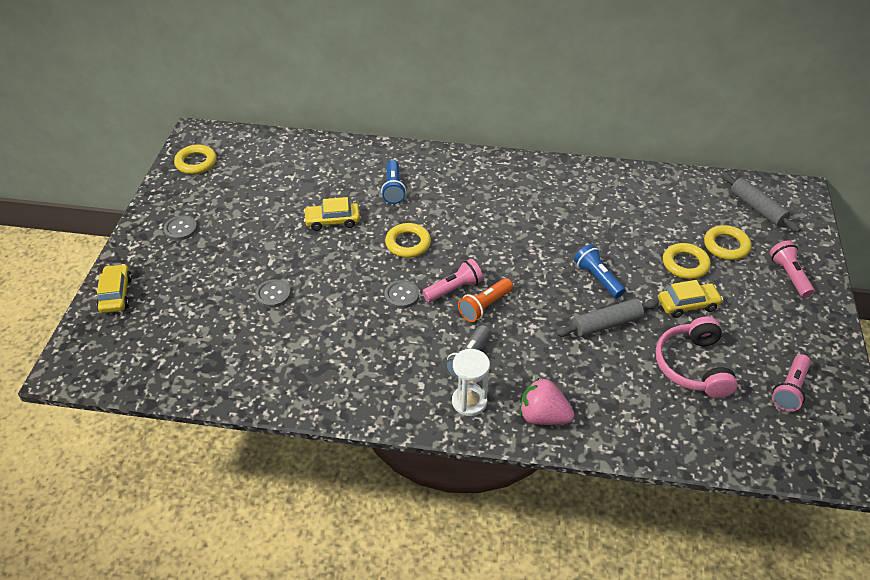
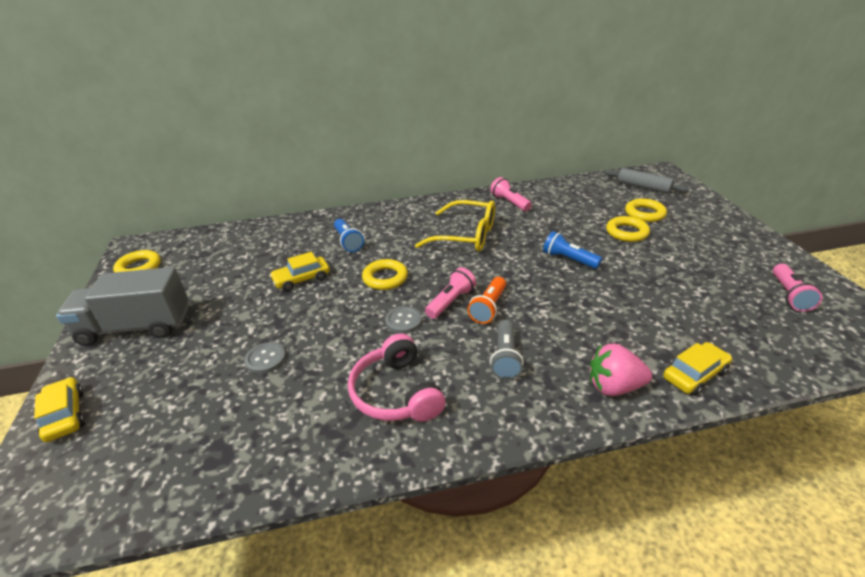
camera: 20 degrees left, 10 degrees down
grey button [164,215,197,240] -> grey truck [56,267,188,346]
white hourglass [452,349,490,416] -> none
grey rolling pin [556,299,659,337] -> none
pink headphones [656,316,738,398] -> pink headphones moved to [348,333,445,422]
yellow car [658,280,723,318] -> yellow car moved to [663,342,732,396]
pink flashlight [770,240,815,298] -> pink flashlight moved to [490,177,532,211]
none -> yellow glasses [415,200,495,252]

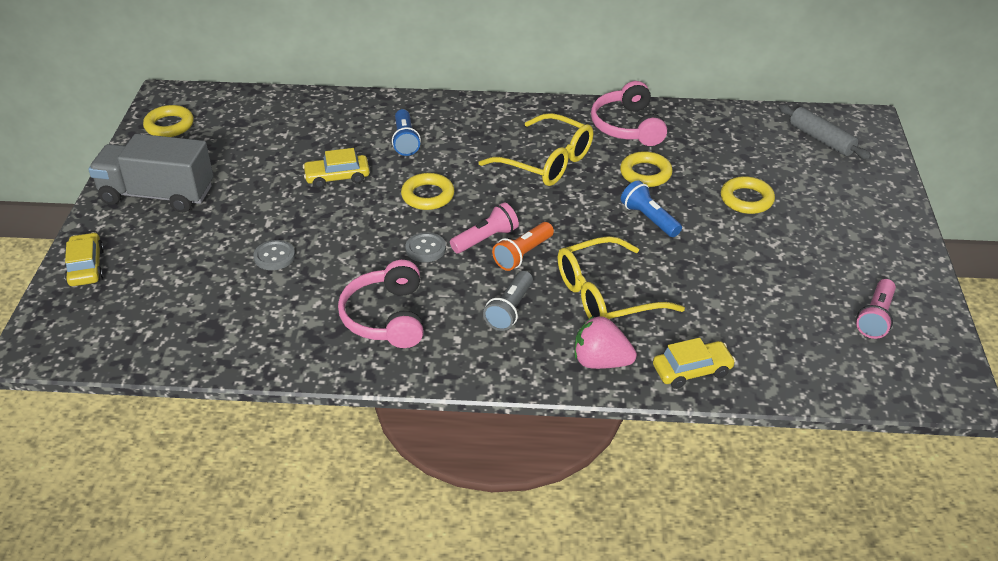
camera: 15 degrees right, 5 degrees up
pink flashlight [490,177,532,211] -> pink headphones [591,81,667,146]
yellow ring [625,198,667,222] -> yellow ring moved to [620,151,673,187]
none -> yellow glasses [558,236,685,319]

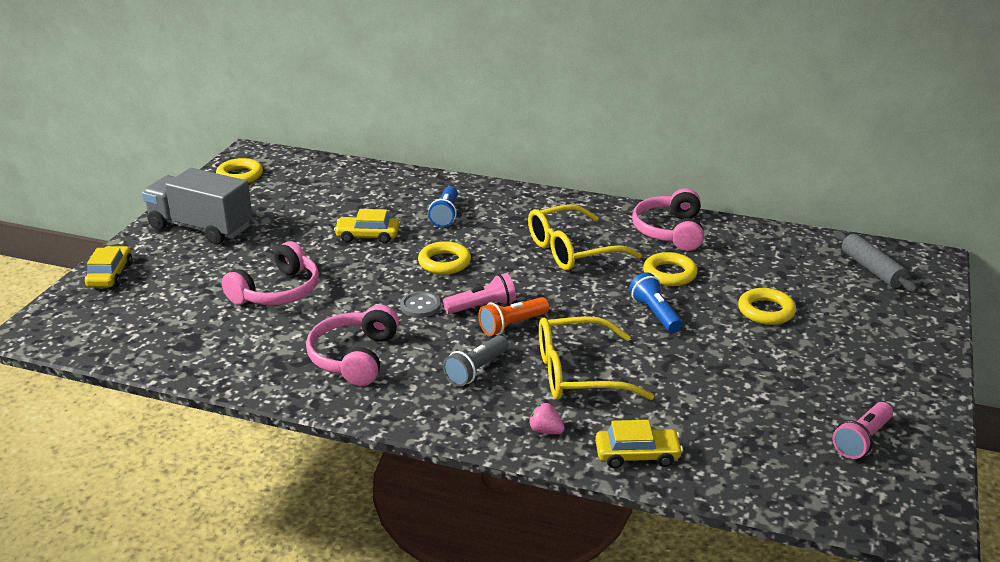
camera: 15 degrees right, 10 degrees down
grey button [253,240,295,270] -> pink headphones [222,241,319,305]
yellow glasses [479,113,594,186] -> yellow glasses turned 105 degrees clockwise [528,204,642,270]
pink strawberry [575,316,637,369] -> pink strawberry [529,403,565,434], size x0.56

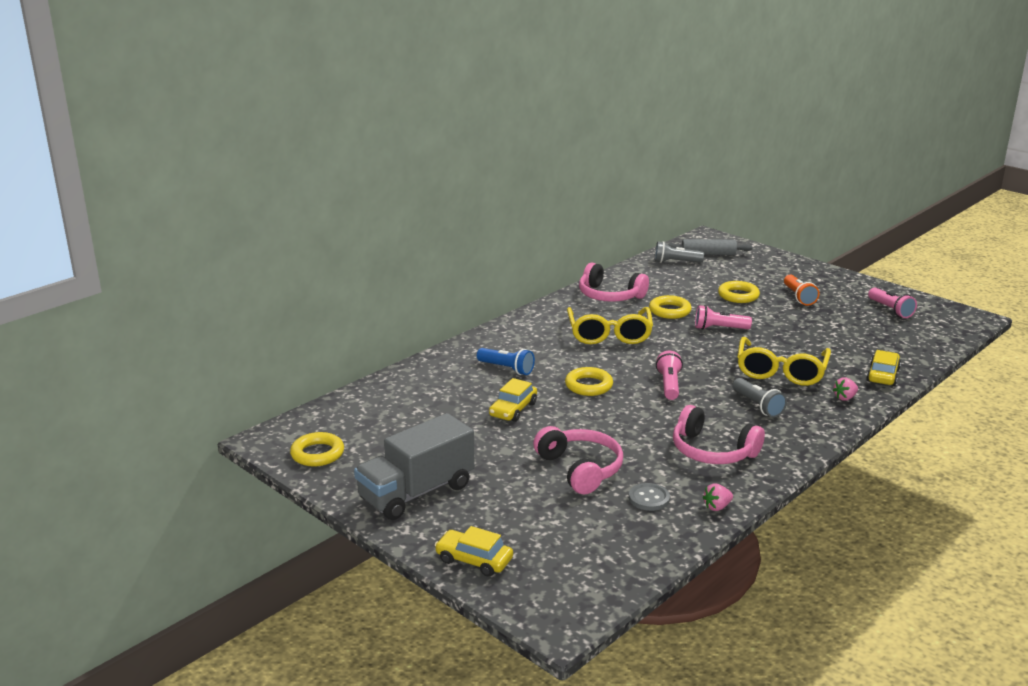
camera: 65 degrees left, 5 degrees down
grey button [400,291,441,318] -> grey button moved to [629,483,670,511]
orange flashlight [478,297,549,336] -> orange flashlight moved to [784,275,819,306]
blue flashlight [629,272,682,333] -> pink flashlight [695,305,752,330]
none -> grey flashlight [655,241,704,263]
none -> pink strawberry [702,484,733,511]

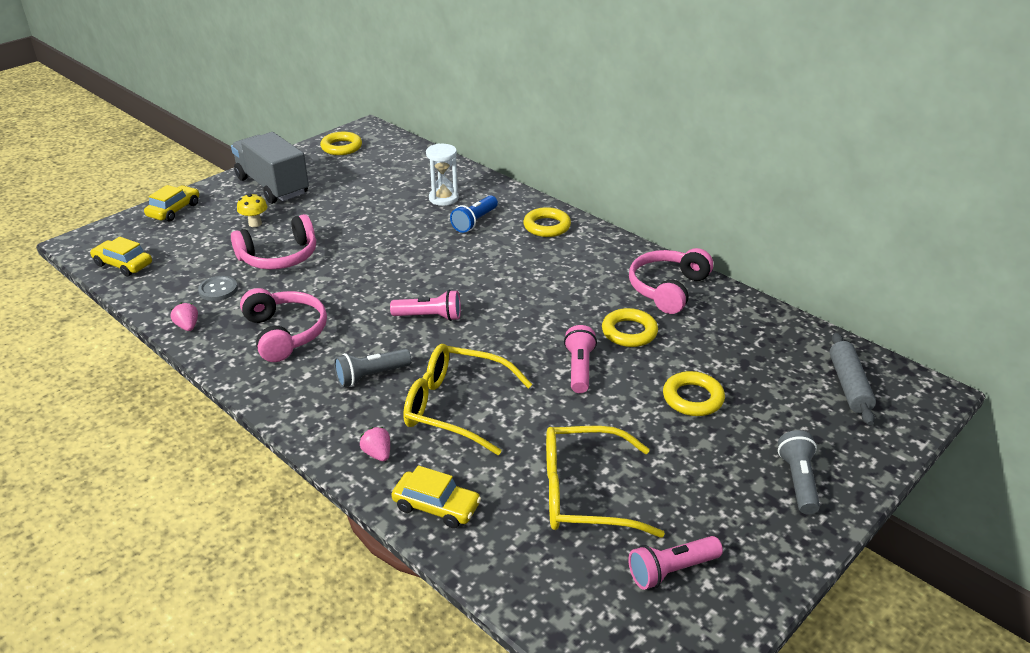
camera: 90 degrees right, 10 degrees up
yellow car [489,378,537,422] -> yellow car moved to [90,237,152,276]
yellow ring [565,367,613,396] -> yellow ring moved to [523,207,571,237]
yellow glasses [567,307,653,344] -> yellow glasses moved to [546,426,665,538]
grey flashlight [655,241,704,263] -> grey flashlight moved to [778,430,820,514]
pink headphones [673,405,765,464] -> pink headphones turned 120 degrees clockwise [240,288,327,362]
orange flashlight [784,275,819,306] -> none
none -> yellow mushroom [237,193,267,227]
none -> white hourglass [426,143,459,206]

